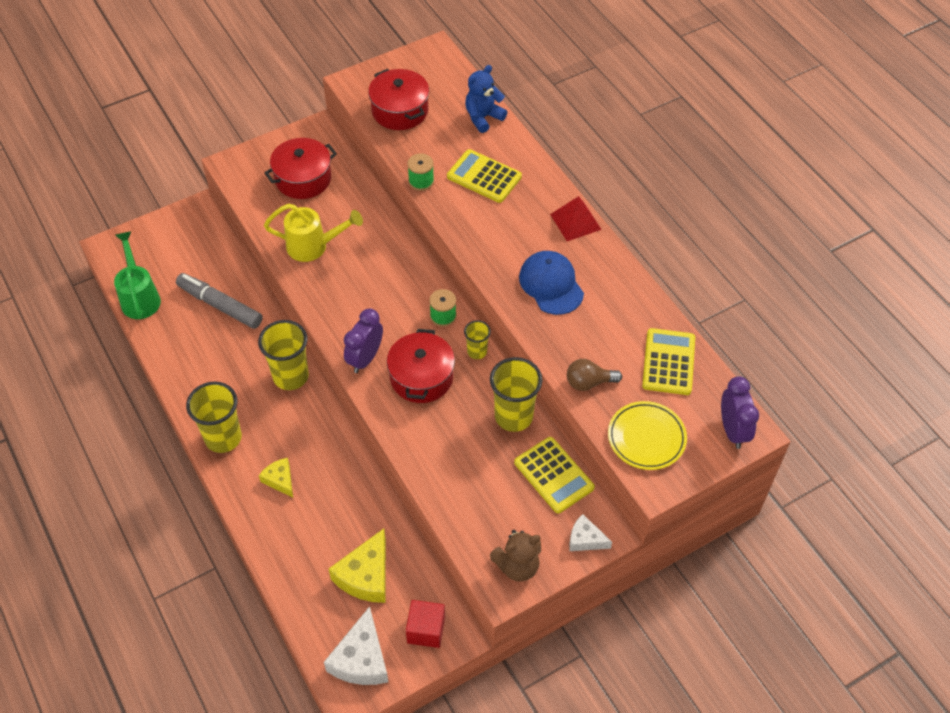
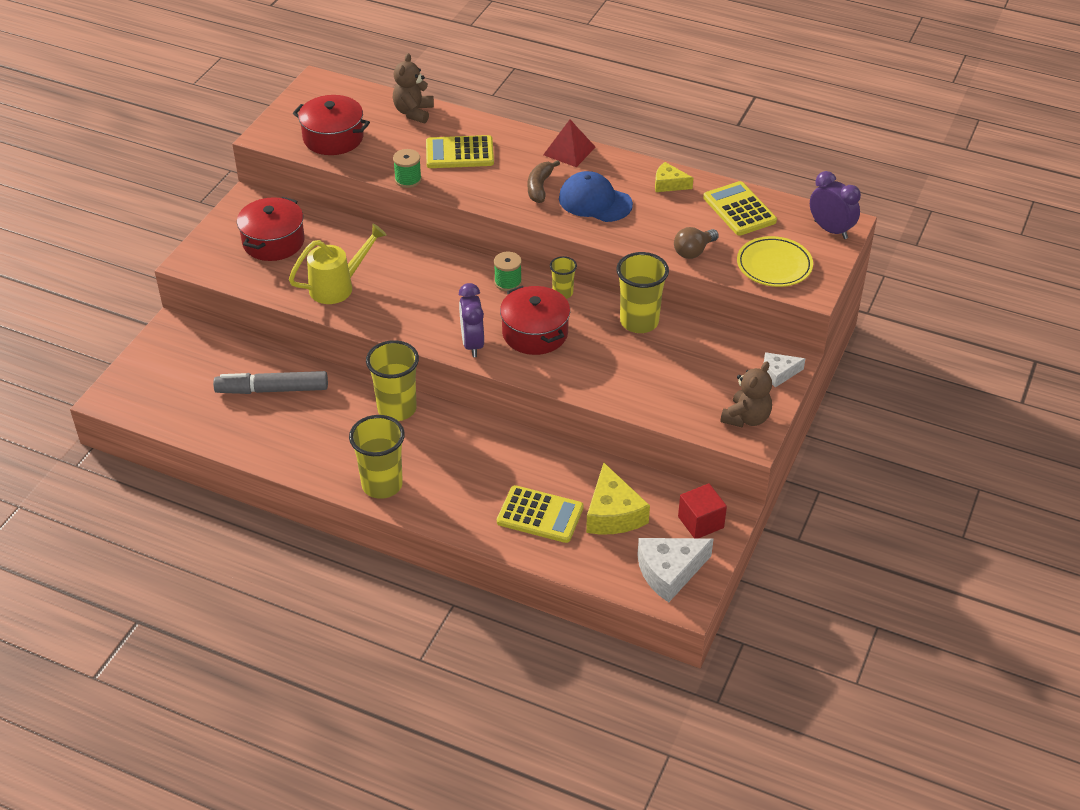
camera: 35 degrees left, 10 degrees down
green watering can [114,231,161,319] -> none
yellow cheese [259,458,293,498] -> yellow cheese moved to [655,162,693,192]
white cheese [324,606,388,685] -> white cheese turned 90 degrees clockwise [637,538,713,602]
blue teddy bear [465,65,507,133] -> brown teddy bear [393,53,434,123]
yellow calculator [514,437,595,513] -> yellow calculator moved to [497,485,584,543]
none -> brown banana [528,160,560,203]

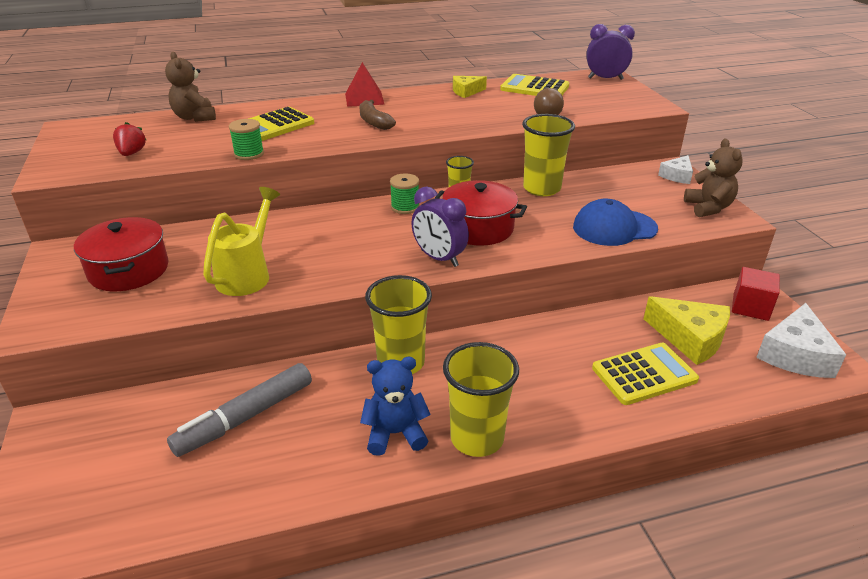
camera: 40 degrees left, 10 degrees down
red pot [293,95,370,155] -> red strawberry [113,122,146,156]
blue cap [559,171,633,222] -> blue cap moved to [573,199,658,246]
yellow plate [737,236,813,287] -> none
none -> blue teddy bear [360,357,431,456]

